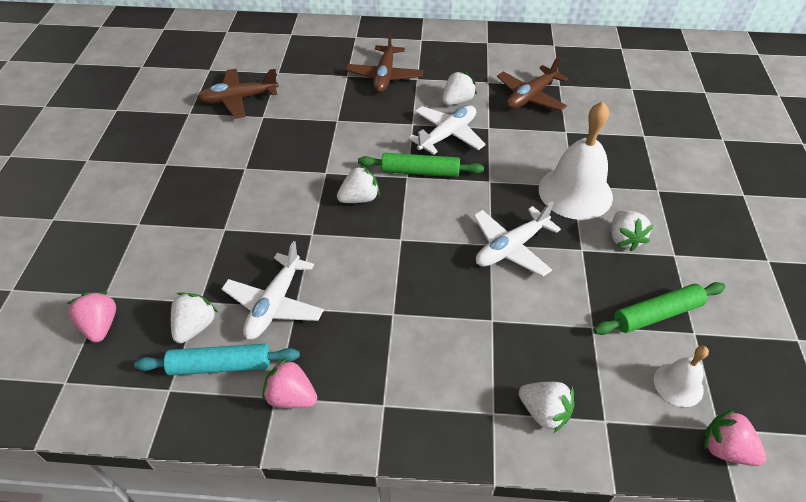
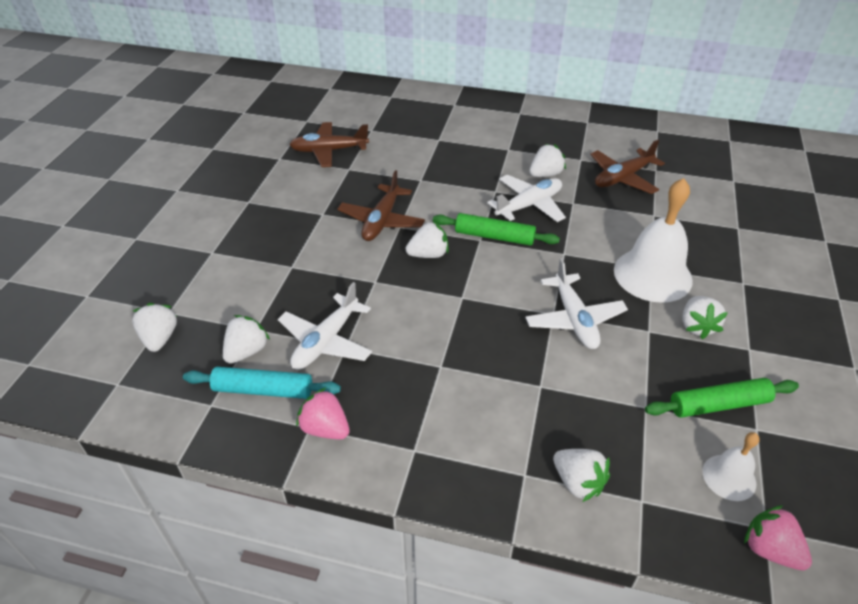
camera: 10 degrees right, 5 degrees down
pink strawberry [67,292,116,342] -> white strawberry [132,303,177,352]
brown plane [346,31,423,93] -> brown plane moved to [337,170,425,241]
white plane [473,201,561,277] -> white plane turned 75 degrees counterclockwise [525,258,628,349]

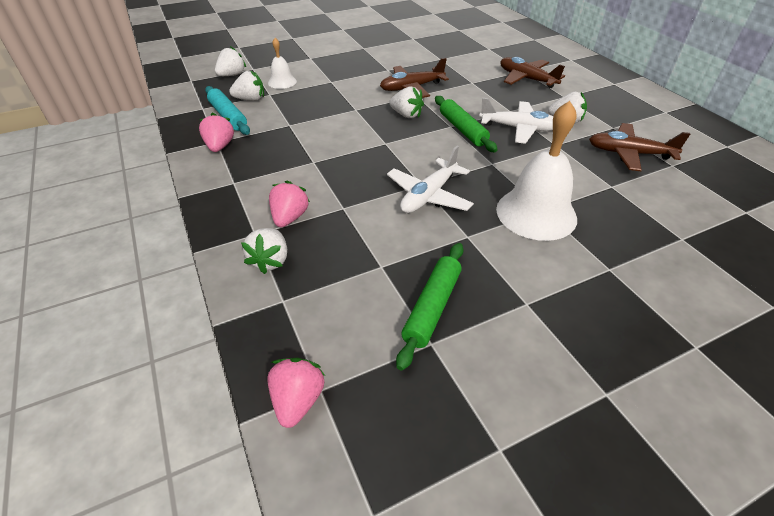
camera: 50 degrees right, 0 degrees up
white plane [278,282,372,369] -> none
brown plane [289,122,369,167] -> brown plane moved to [500,57,565,88]
green rolling pin [645,378,799,418] -> green rolling pin turned 75 degrees clockwise [396,243,464,371]
white strawberry [683,296,728,339] -> none
white bell [702,432,760,501] -> white bell moved to [268,38,297,89]
none -> pink strawberry [269,181,310,227]

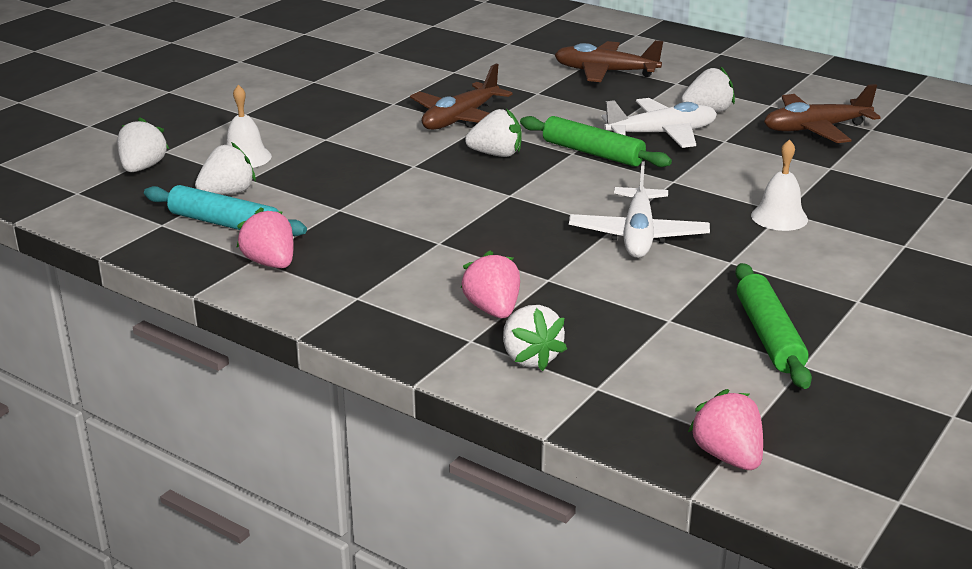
camera: 30 degrees left, 15 degrees down
white bell [496,101,577,241] -> white bell [751,139,808,231], size x0.52

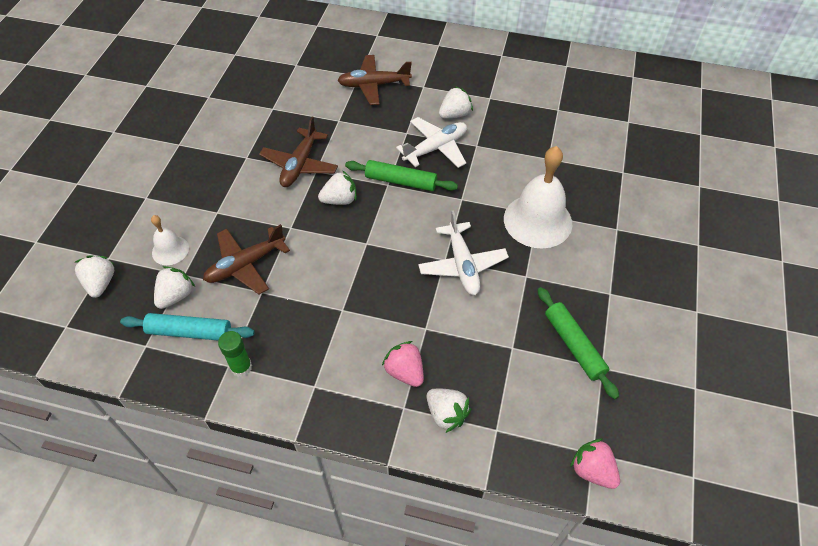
camera: 20 degrees left, 25 degrees up
pink strawberry [236,207,294,268] -> green glue stick [218,331,252,377]
white bell [751,139,808,231] -> white bell [504,146,572,249], size x1.94
brown plane [764,84,881,143] -> brown plane moved to [203,224,290,294]

